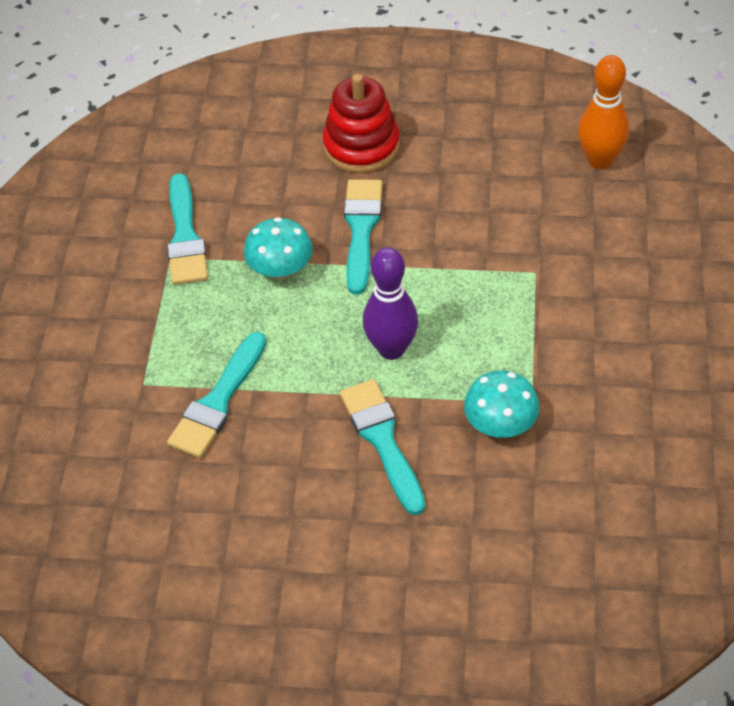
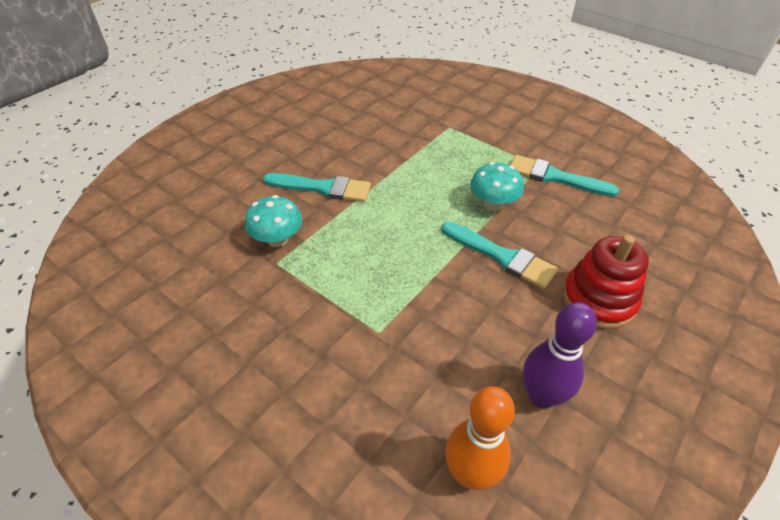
camera: 120 degrees right, 5 degrees down
turquoise brush [167,332,267,458] -> none
purple bowling pin [363,247,418,360] -> purple bowling pin moved to [523,302,597,408]

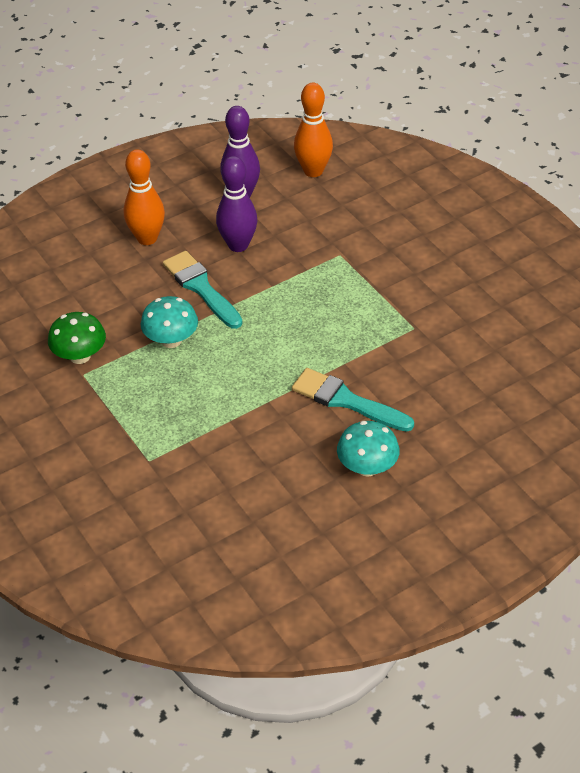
camera: 160 degrees left, 0 degrees up
turquoise mushroom [245,195,302,247] -> turquoise mushroom moved to [337,421,400,477]
turquoise brush [511,155,619,197] -> green mushroom [48,312,106,364]
red stacking toy [562,235,649,329] -> orange bowling pin [123,149,165,245]
none -> purple bowling pin [216,156,257,252]

